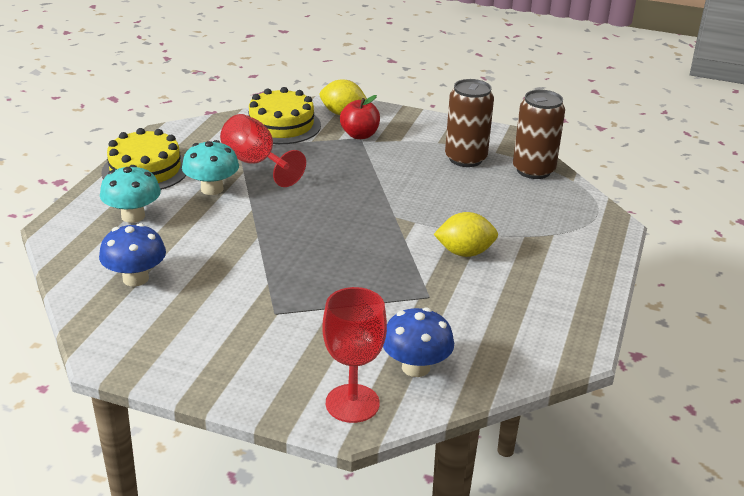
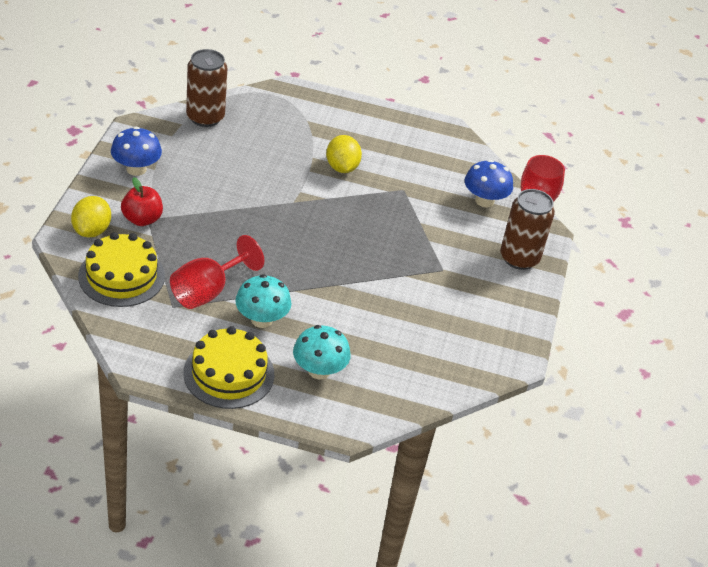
camera: 100 degrees left, 10 degrees up
blue mushroom [99,223,166,286] -> blue mushroom moved to [111,126,162,176]
brown can [445,79,494,167] -> brown can moved to [500,189,555,270]

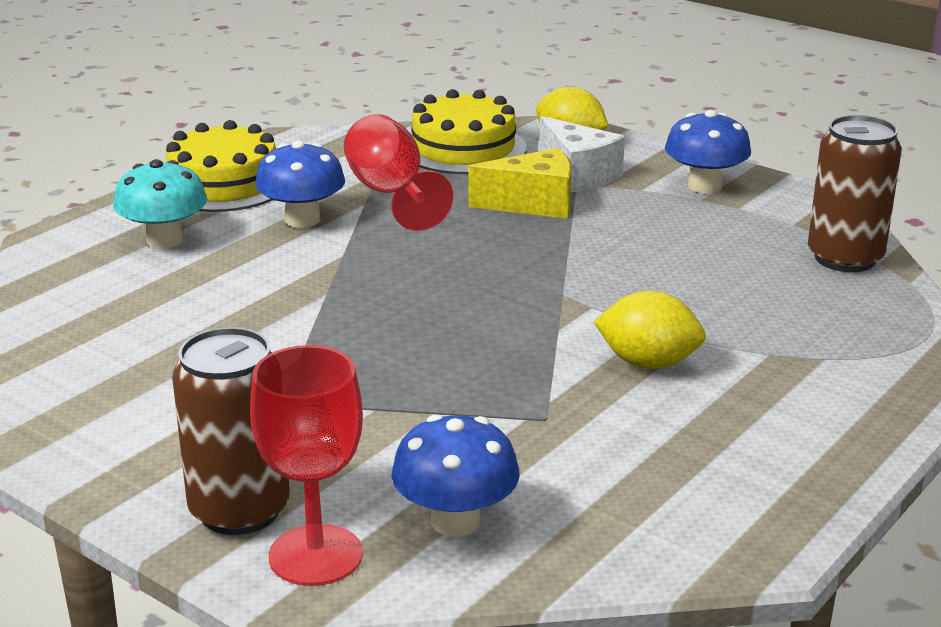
camera: 120 degrees right, 15 degrees down
red apple [121,177,163,226] -> white cheese [539,116,625,192]
turquoise mushroom [235,274,291,328] -> blue mushroom [255,140,345,228]
none -> yellow cheese [468,148,571,219]

